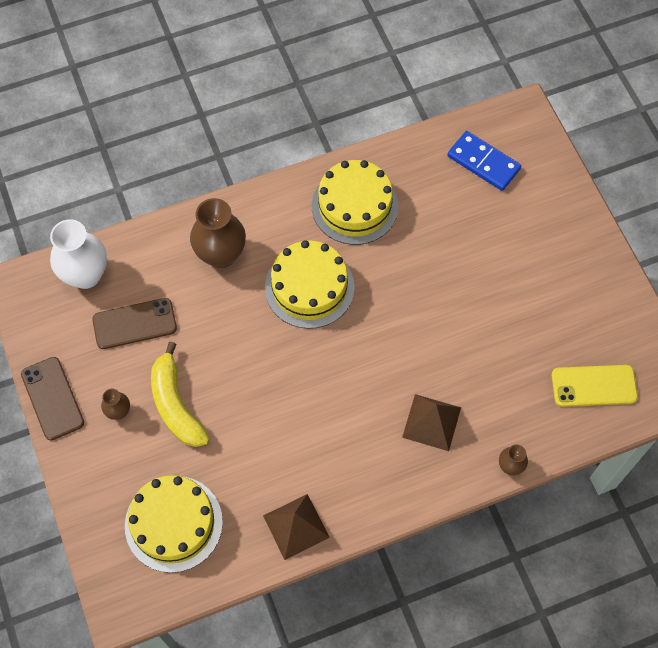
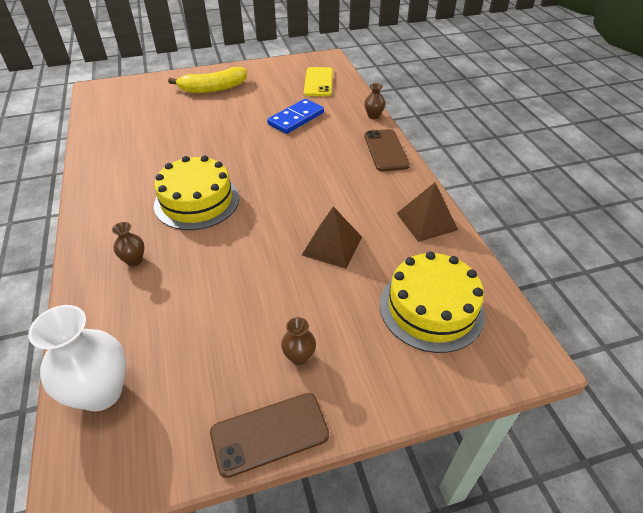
camera: 85 degrees left, 20 degrees down
brown phone [92,298,177,349] -> brown phone moved to [364,129,410,172]
yellow banana [151,342,210,447] -> yellow banana moved to [168,67,247,93]
brown vase [190,198,246,268] -> brown vase [112,222,145,266], size x0.49
yellow cake [312,160,398,245] -> none
brown pyramid [402,394,461,451] -> brown pyramid moved to [302,206,362,269]
blue domino [447,131,521,191] -> blue domino moved to [267,99,324,134]

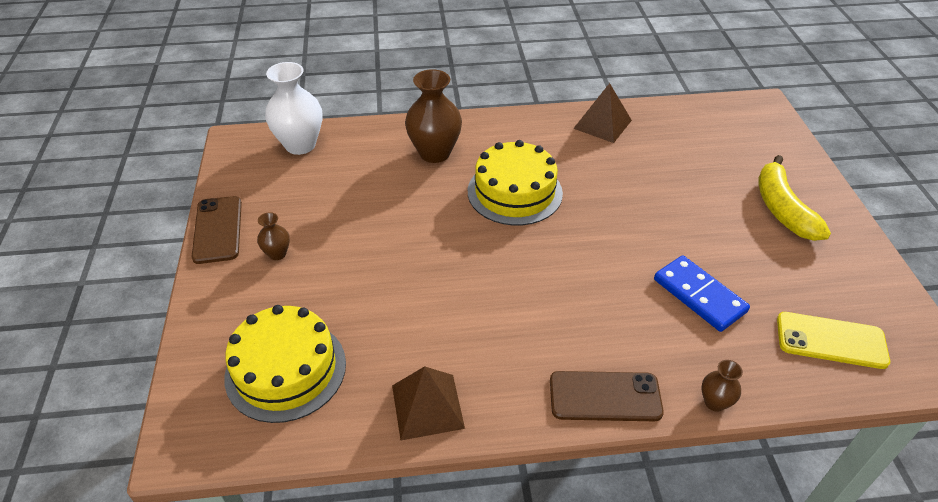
camera: 100 degrees right, 0 degrees up
brown vase [112,222,145,266] -> brown vase [405,69,462,163], size x2.04
brown pyramid [302,206,362,269] -> brown pyramid moved to [573,83,632,143]

